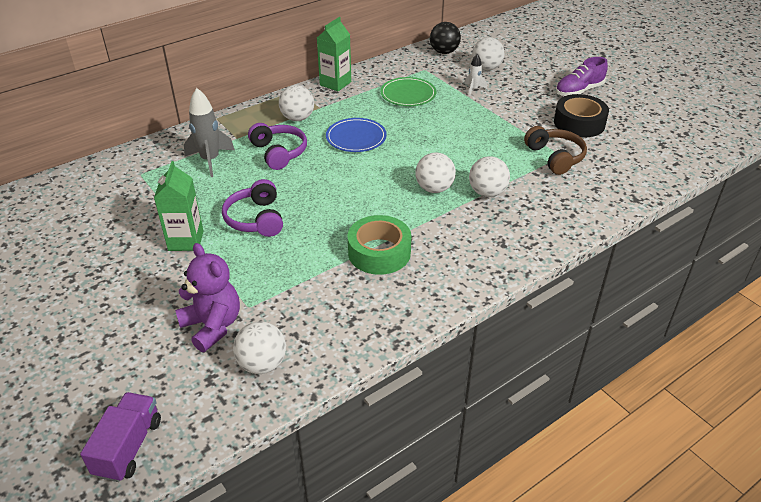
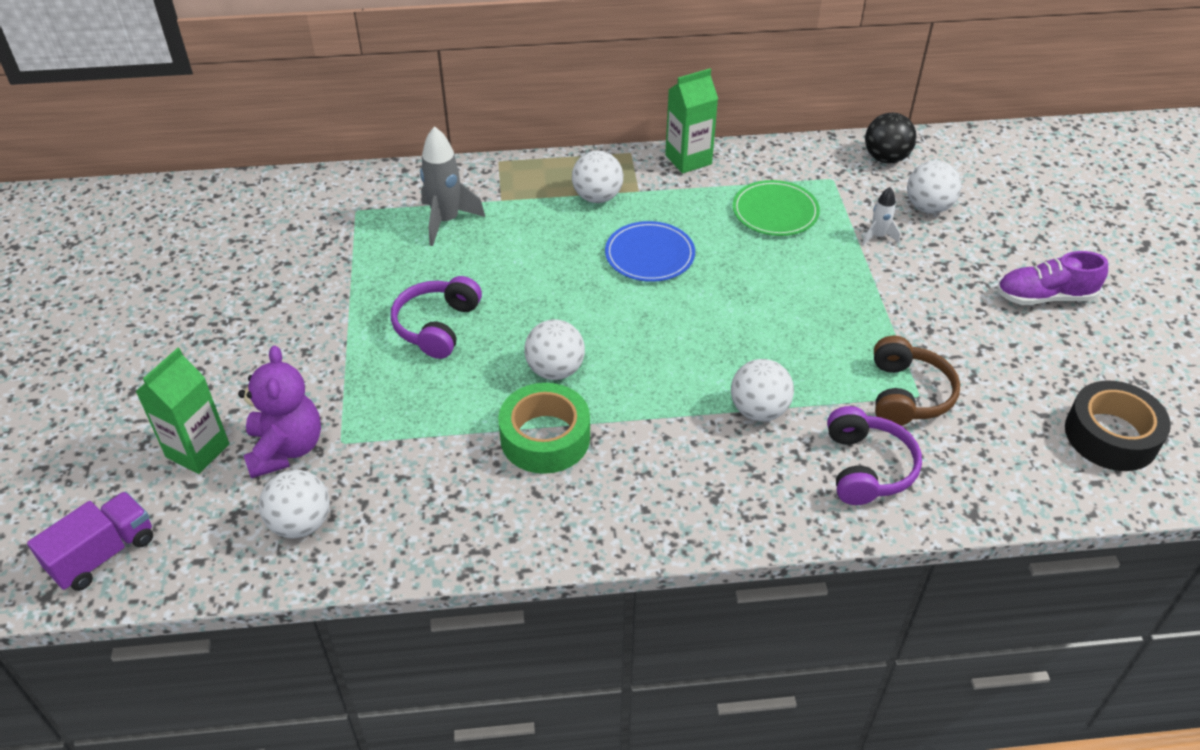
camera: 30 degrees right, 5 degrees up
green carton [154,161,204,251] -> green carton moved to [135,348,229,474]
purple headphones [248,123,307,170] -> purple headphones moved to [827,406,922,505]
white ball [415,153,456,193] -> white ball moved to [524,320,585,380]
black tape [554,94,609,137] -> black tape moved to [1065,381,1171,471]

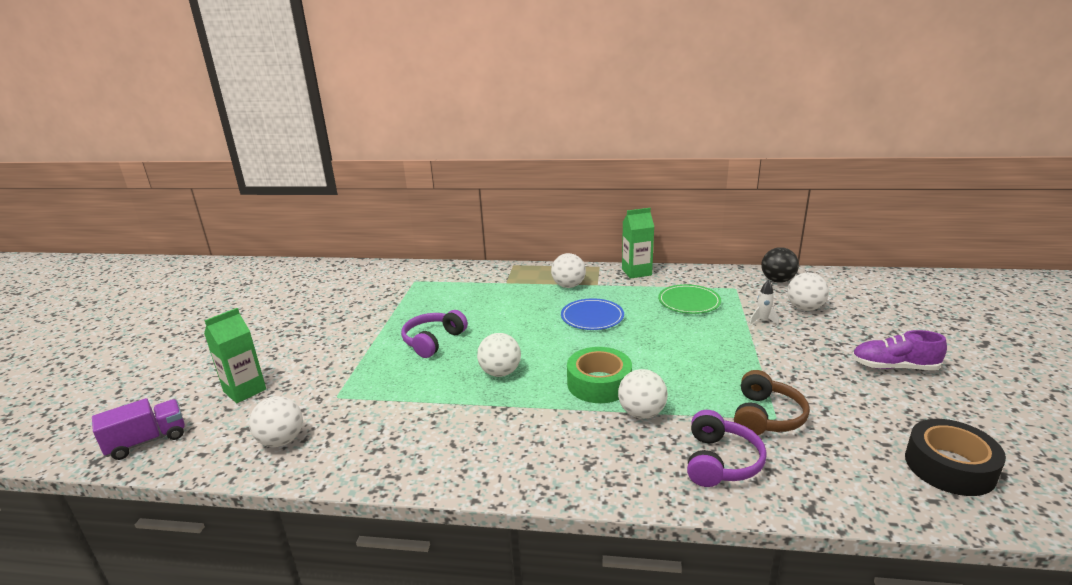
camera: 15 degrees right, 20 degrees down
purple teddy bear [238,346,321,478] -> none
grey rocket [420,126,485,246] -> none
green tape [498,383,590,474] -> green tape moved to [567,347,632,403]

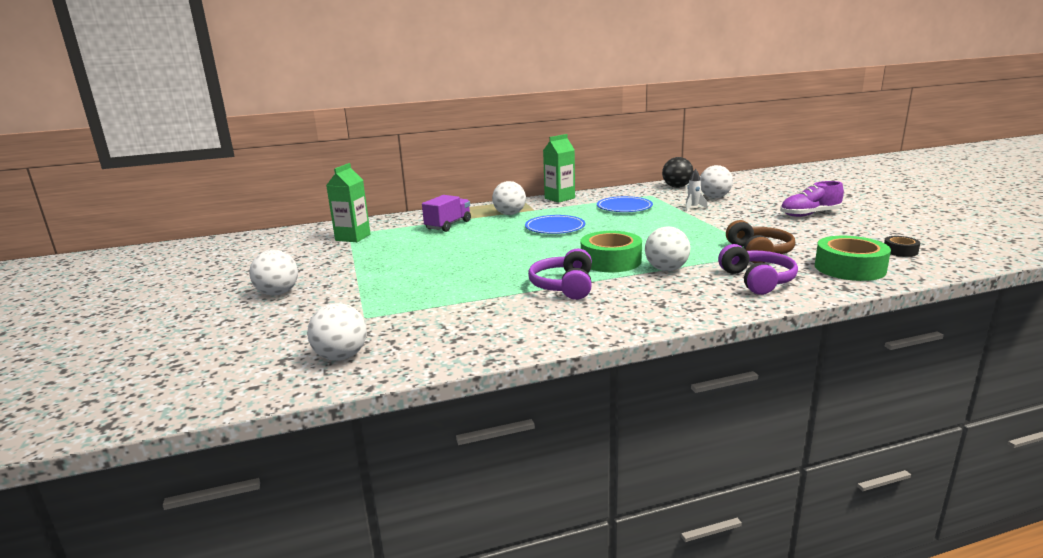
camera: 25 degrees left, 5 degrees down
purple truck [92,398,185,460] -> purple truck moved to [422,195,471,232]
green carton [204,308,266,403] -> green carton moved to [326,163,371,242]
purple headphones [401,310,468,358] -> purple headphones moved to [528,248,592,300]
white ball [477,333,521,377] -> white ball moved to [249,250,298,295]
green plate [658,284,721,314] -> blue plate [597,196,653,212]
black tape [905,419,1006,496] -> black tape [884,236,920,257], size x0.50
none -> green tape [815,236,891,281]

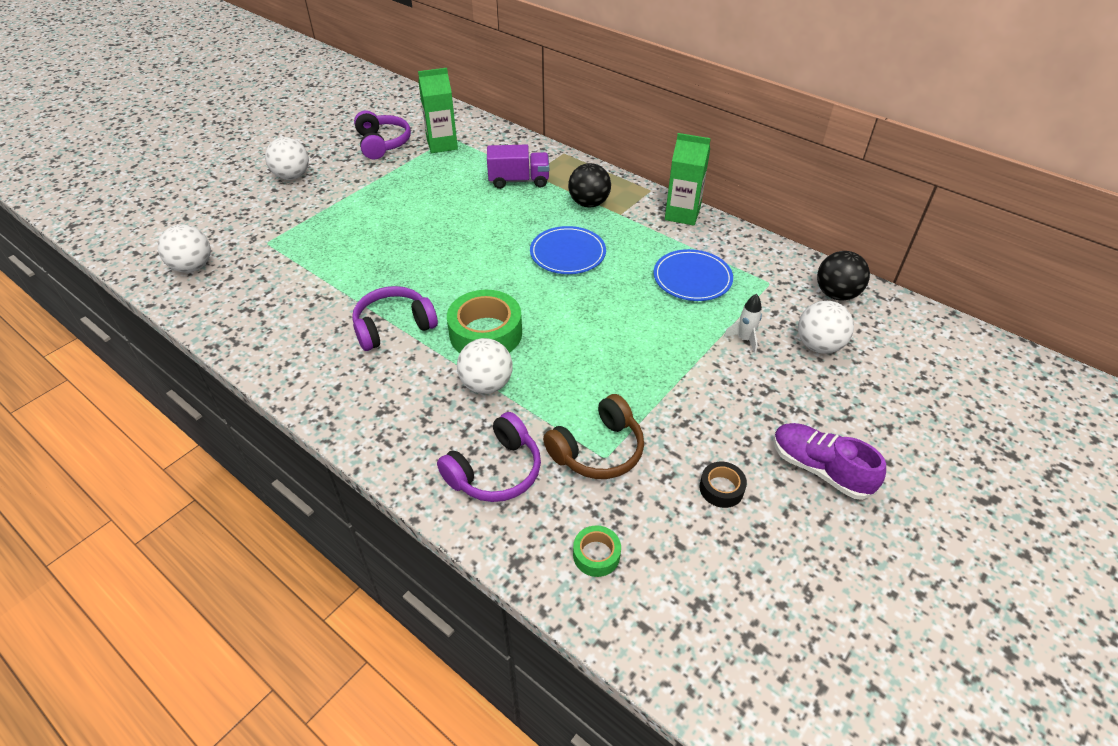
camera: 55 degrees right, 25 degrees up
white ball [492,181,526,215] -> black ball [568,163,611,207]
green tape [815,236,891,281] -> green tape [573,525,621,577], size x0.50
black tape [884,236,920,257] -> black tape moved to [700,462,747,508]
none -> purple headphones [354,110,411,159]

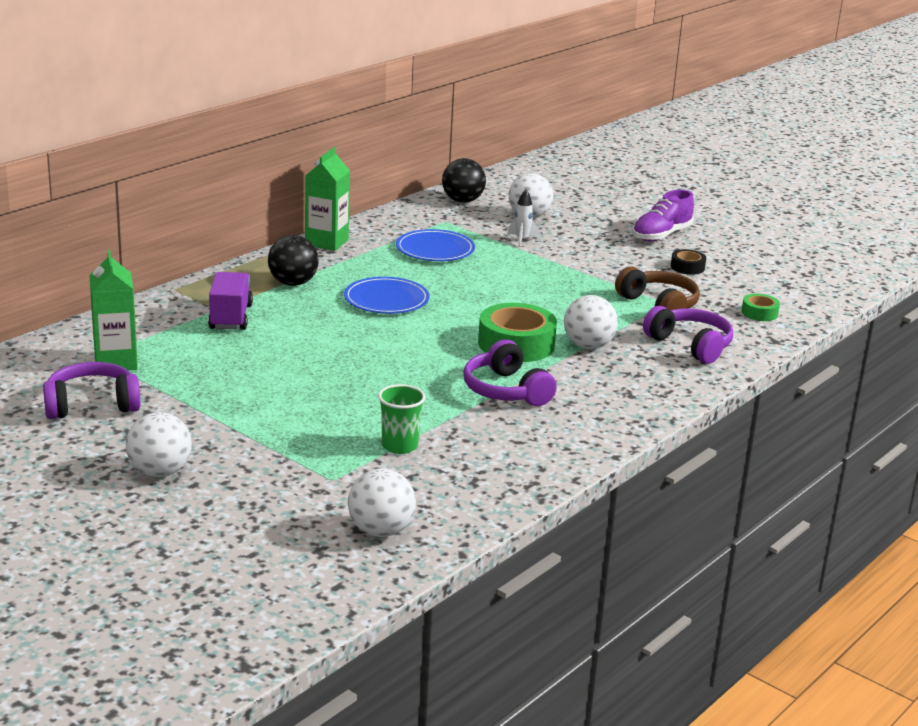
camera: 90 degrees left, 20 degrees down
none -> green cup [378,384,426,454]

